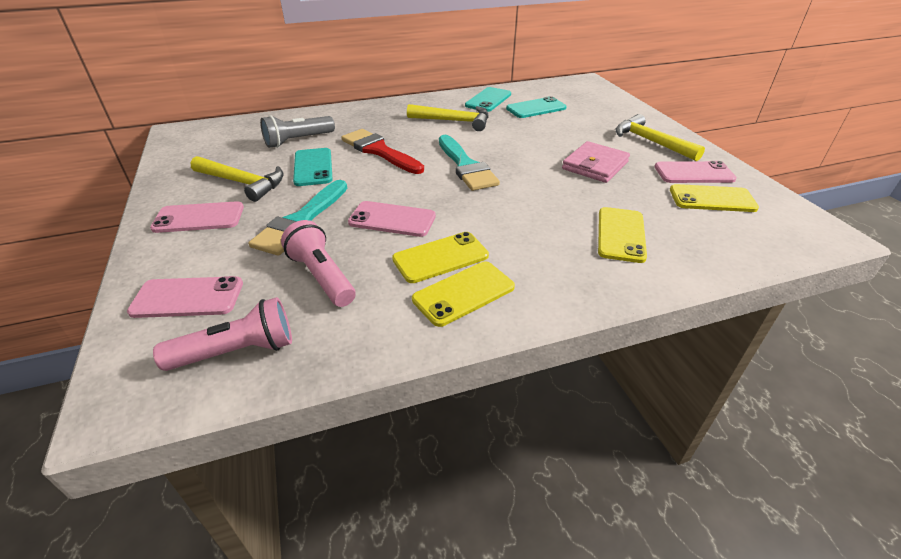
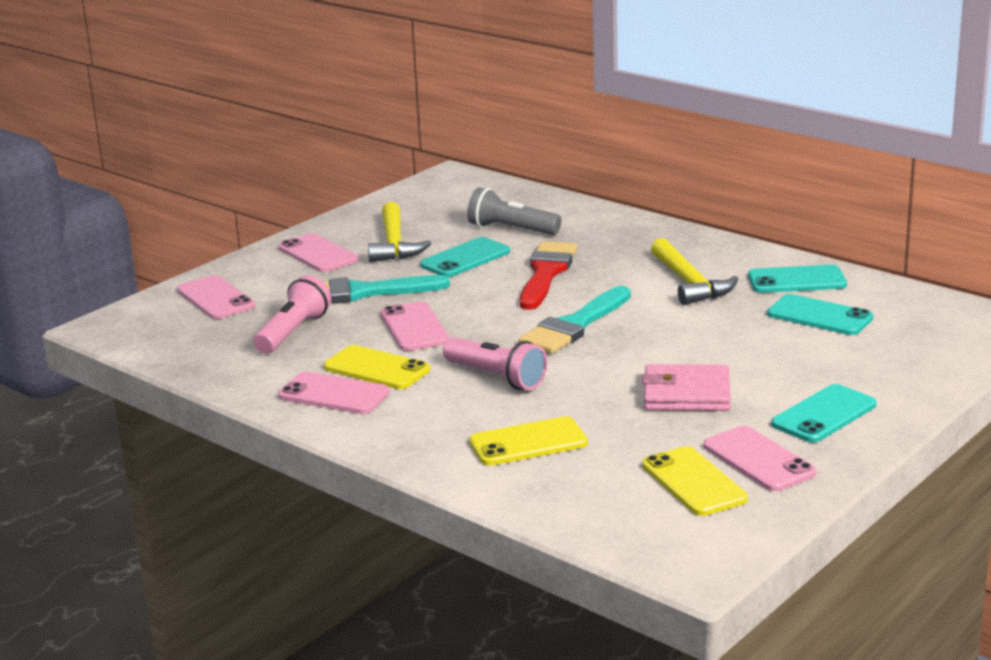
camera: 60 degrees right, 15 degrees down
pink flashlight [153,297,292,371] -> pink flashlight moved to [443,337,547,390]
yellow phone [412,261,515,327] -> pink phone [278,372,390,414]
yellow hammer [615,114,705,161] -> turquoise phone [771,384,877,443]

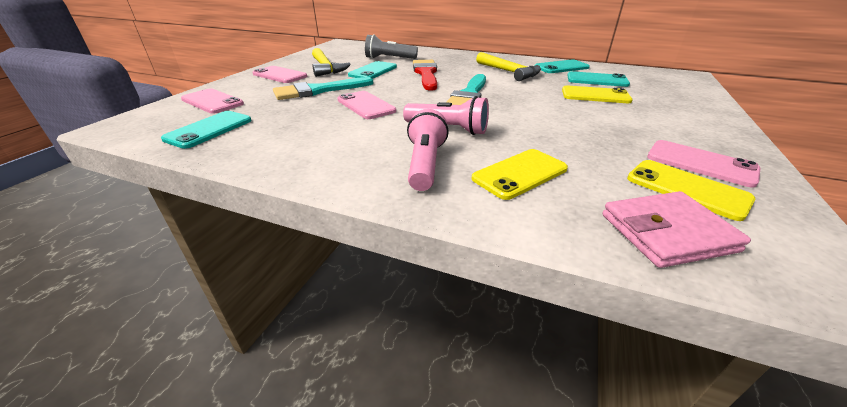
camera: 20 degrees left, 10 degrees up
pink flashlight [253,275,331,354] -> pink flashlight moved to [407,109,449,191]
pink phone [278,372,390,414] -> none
yellow phone [324,345,430,389] -> yellow phone moved to [562,86,633,103]
pink wallet [642,364,731,411] -> pink wallet moved to [602,191,751,268]
turquoise phone [771,384,877,443] -> turquoise phone moved to [161,111,252,149]

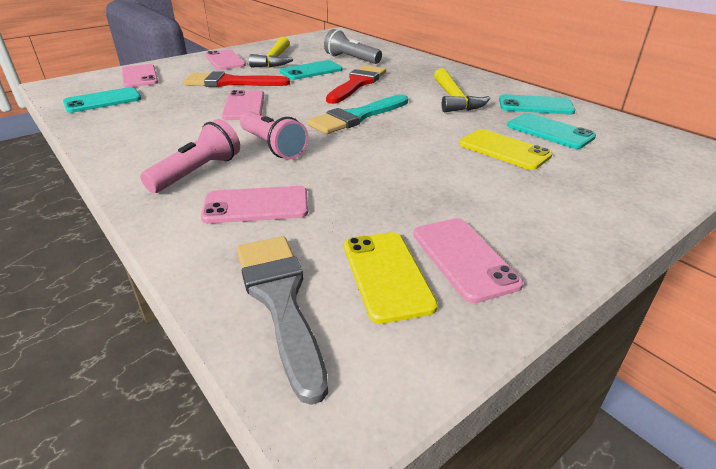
camera: 30 degrees right, 0 degrees up
turquoise brush [273,77,374,100] -> red brush [184,71,290,87]
yellow phone [472,149,568,200] -> pink phone [201,186,308,224]
pink wallet [602,191,751,268] -> grey brush [237,236,328,405]

